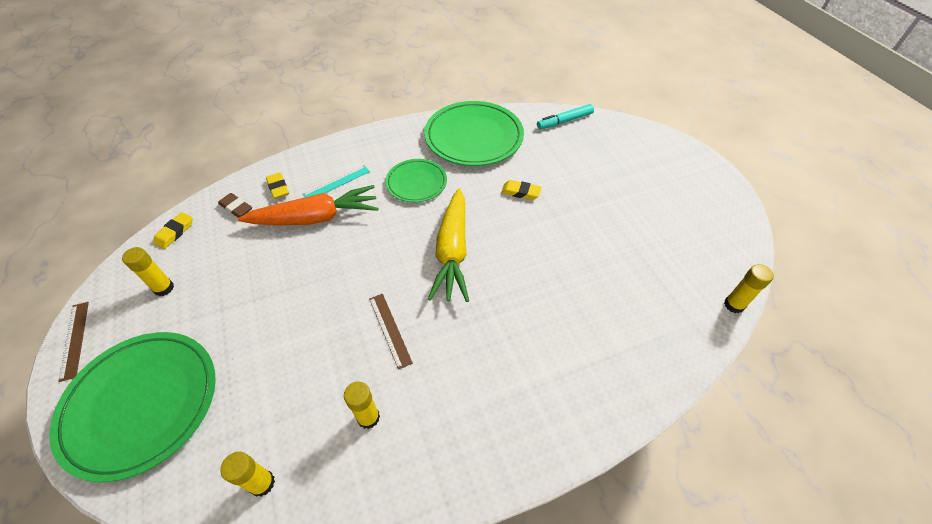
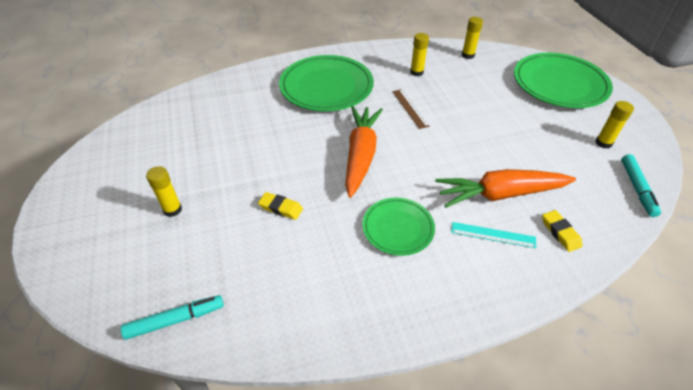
camera: 175 degrees left, 5 degrees down
brown ruler [58,302,89,382] -> none
yellow eraser [153,212,193,249] -> turquoise marker [621,154,661,217]
brown eraser [218,193,252,218] -> none
turquoise ruler [303,165,370,197] -> turquoise ruler turned 45 degrees clockwise [451,222,536,248]
green plate [424,101,524,166] -> green plate moved to [279,55,374,111]
yellow carrot [428,188,469,302] -> orange carrot [345,106,383,198]
yellow glue stick [724,264,774,313] -> yellow glue stick moved to [146,166,182,217]

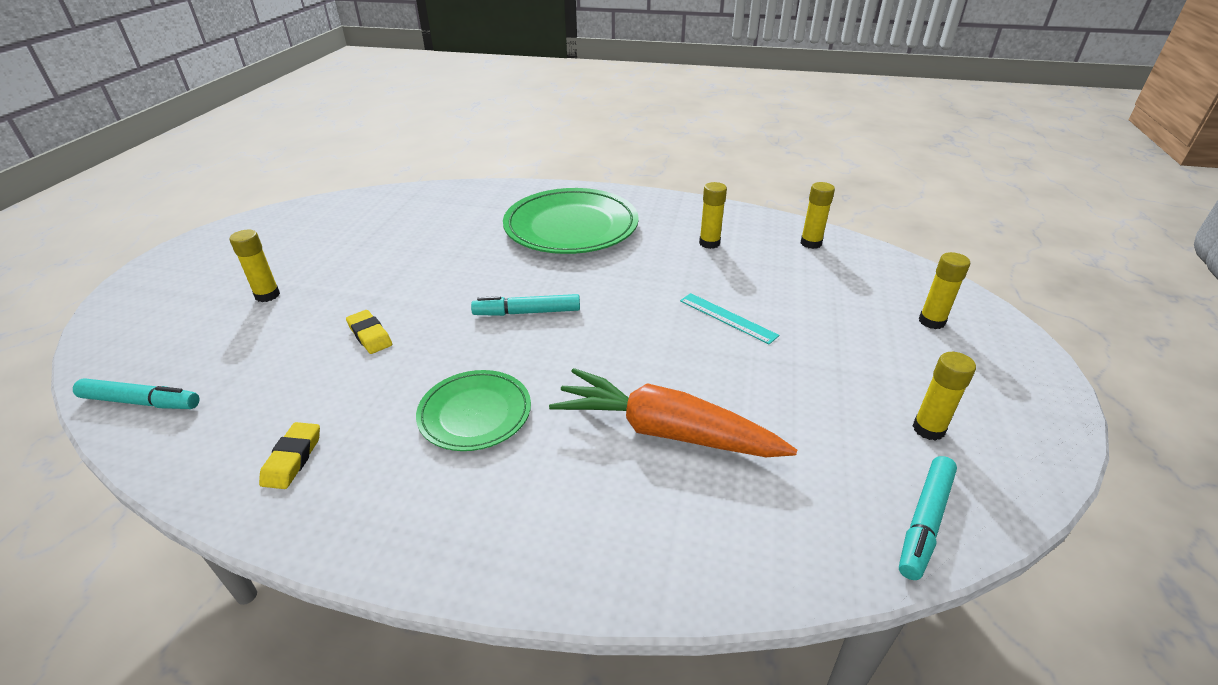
camera: 30 degrees right, 10 degrees down
orange carrot [345,106,383,198] -> turquoise marker [471,294,580,316]
brown ruler [392,89,429,129] -> none
turquoise ruler [451,222,536,248] -> turquoise ruler moved to [680,293,779,344]
green plate [514,53,613,108] -> yellow glue stick [919,252,970,329]
yellow eraser [542,210,583,252] -> yellow eraser moved to [259,422,320,489]

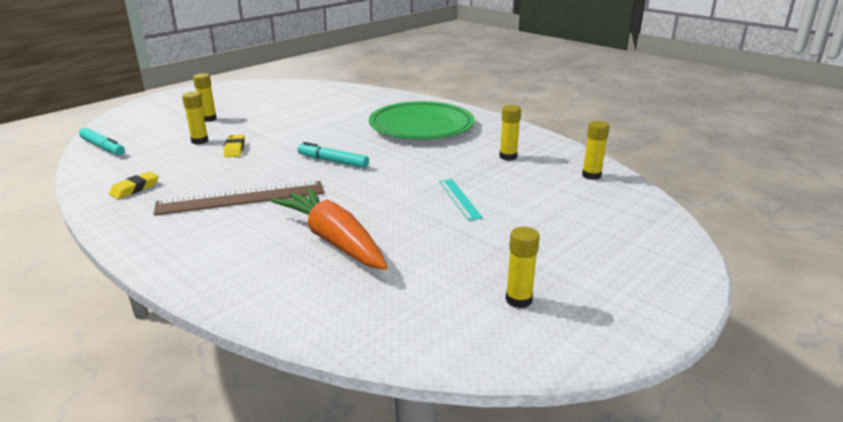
camera: 30 degrees right, 10 degrees down
green plate [416,370,531,451] -> brown ruler [154,181,324,216]
turquoise marker [899,456,957,580] -> none
yellow glue stick [919,252,970,329] -> yellow glue stick moved to [182,92,208,144]

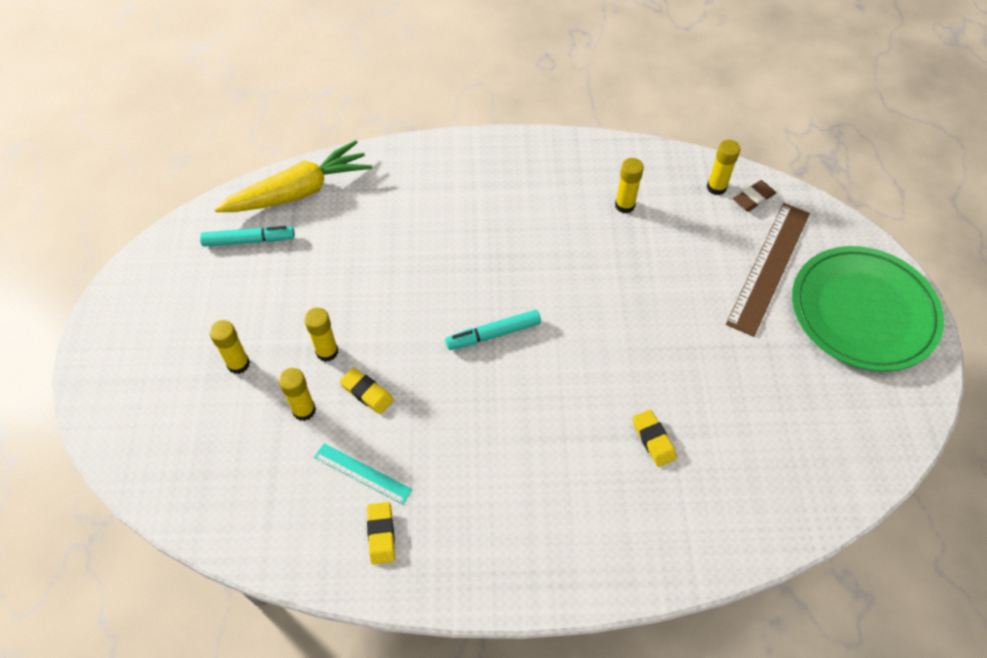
camera: 45 degrees left, 30 degrees up
turquoise marker [79,128,125,155] -> turquoise marker moved to [200,226,295,247]
brown ruler [154,181,324,216] -> brown ruler moved to [726,203,810,337]
orange carrot [272,187,388,270] -> yellow eraser [633,409,677,467]
green plate [369,101,475,140] -> green plate moved to [792,246,944,372]
turquoise ruler [439,179,483,221] -> turquoise ruler moved to [314,443,412,504]
yellow glue stick [506,227,540,308] -> yellow glue stick moved to [304,308,338,362]
none -> yellow carrot [214,140,372,212]
none -> brown eraser [733,180,776,212]

